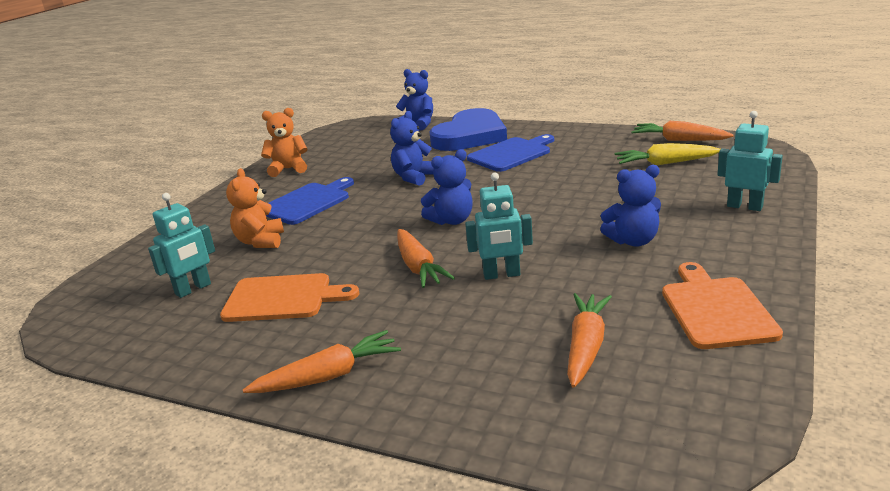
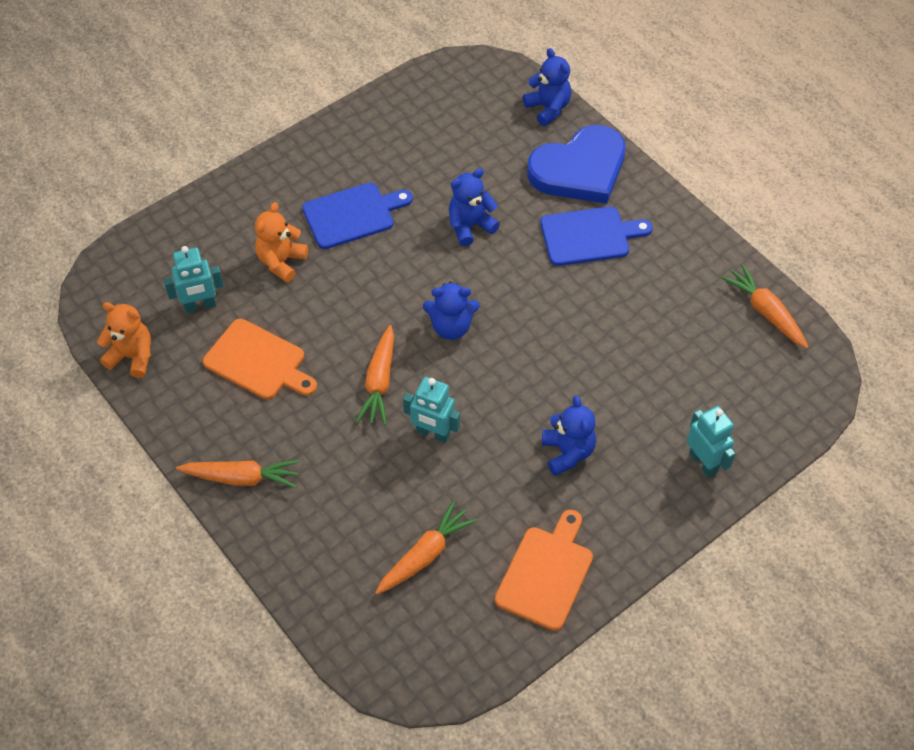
camera: 25 degrees right, 30 degrees up
orange teddy bear [261,108,308,177] -> orange teddy bear moved to [97,302,151,378]
blue teddy bear [600,165,661,247] -> blue teddy bear turned 120 degrees counterclockwise [542,395,596,476]
yellow carrot [615,143,721,165] -> none

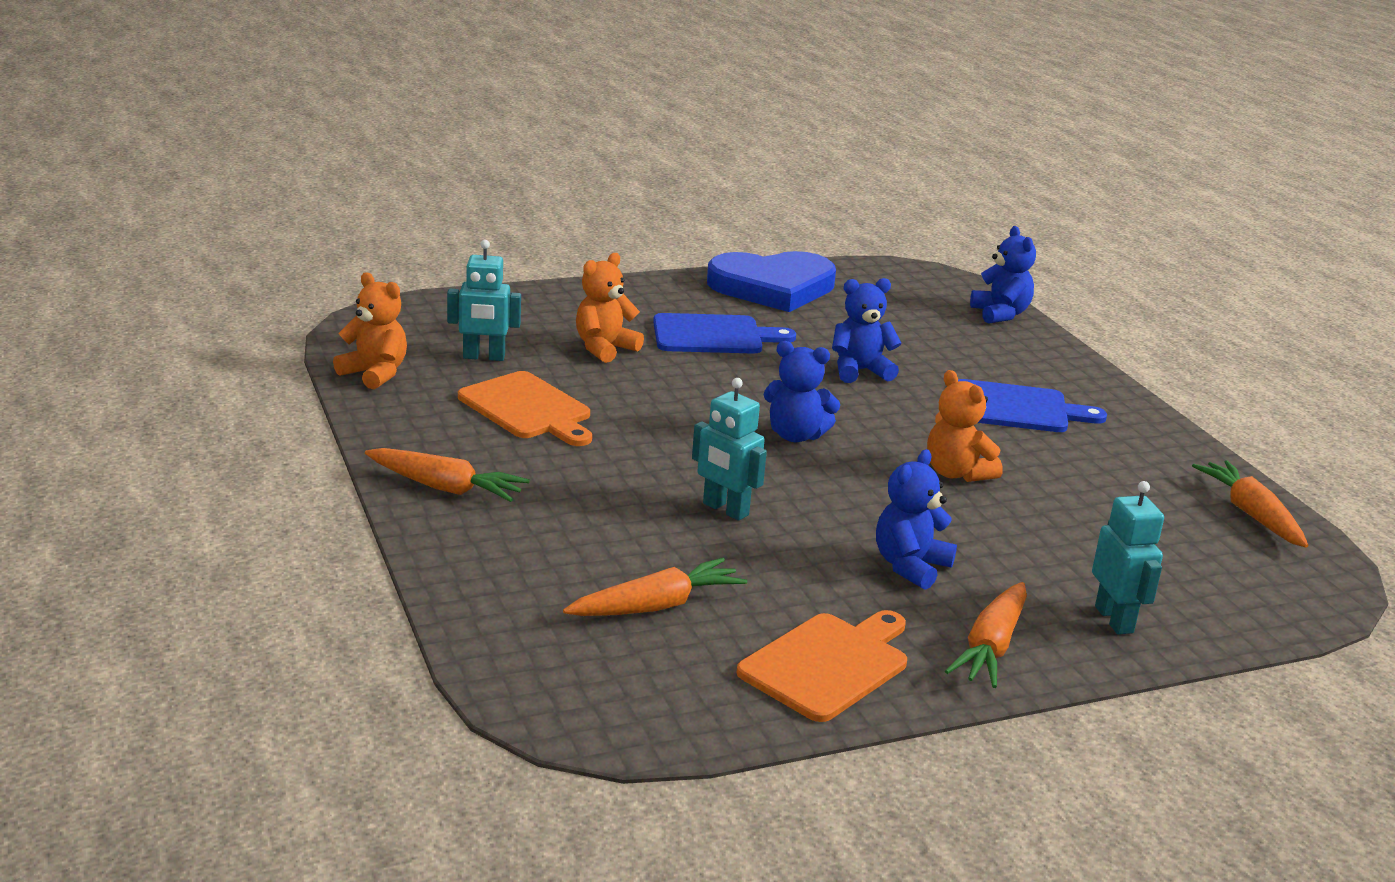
camera: 15 degrees right, 30 degrees down
orange carrot [356,325,394,425] -> orange carrot moved to [945,582,1027,688]
blue heart [527,125,625,204] -> blue heart moved to [707,251,836,312]
blue teddy bear [542,395,596,476] -> blue teddy bear turned 150 degrees counterclockwise [876,449,957,590]
none -> orange teddy bear [927,370,1003,482]

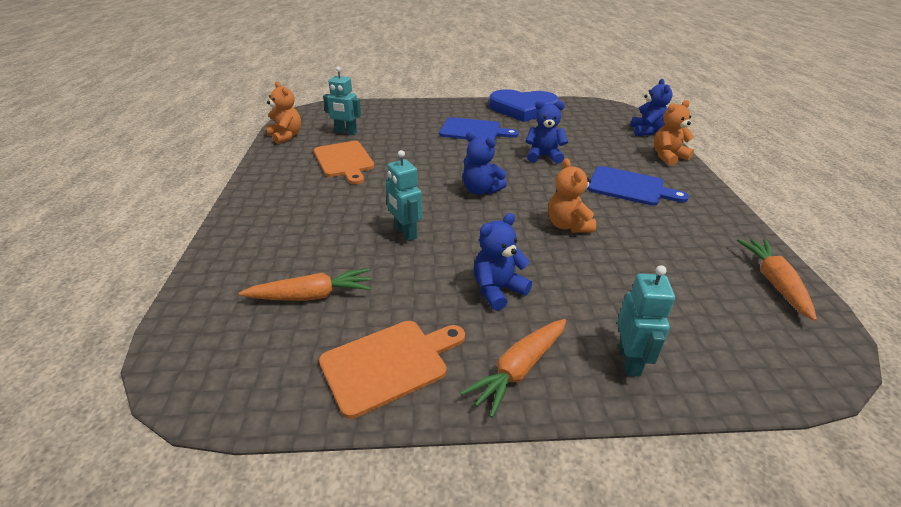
camera: 20 degrees right, 10 degrees up
orange carrot [365,448,530,502] -> none
orange teddy bear [576,253,644,363] -> orange teddy bear moved to [654,100,694,166]

